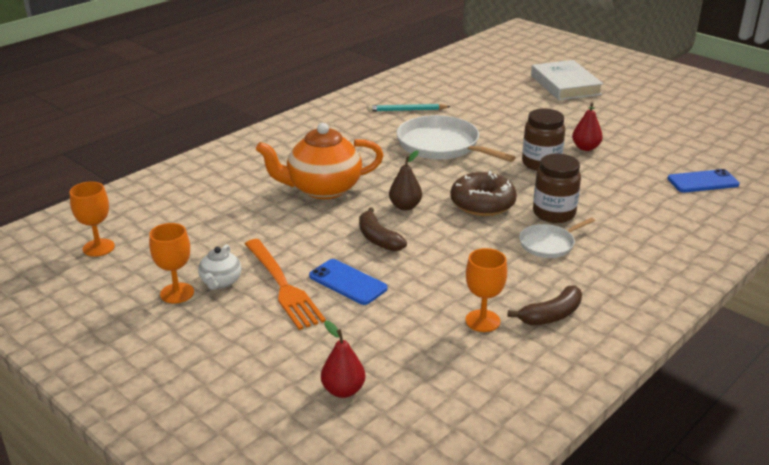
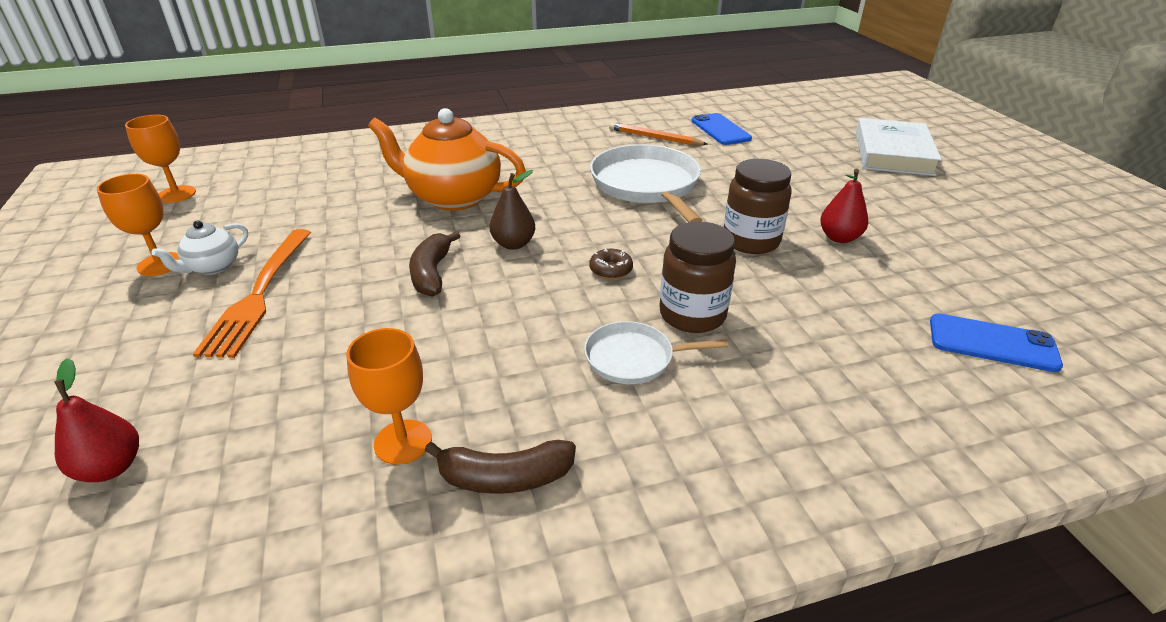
camera: 30 degrees right, 5 degrees up
blue phone [309,259,388,305] -> blue phone moved to [692,113,752,145]
turquoise pencil [367,104,451,112] -> orange pencil [609,122,708,145]
brown donut [450,171,517,216] -> brown donut [589,249,633,279], size x0.46

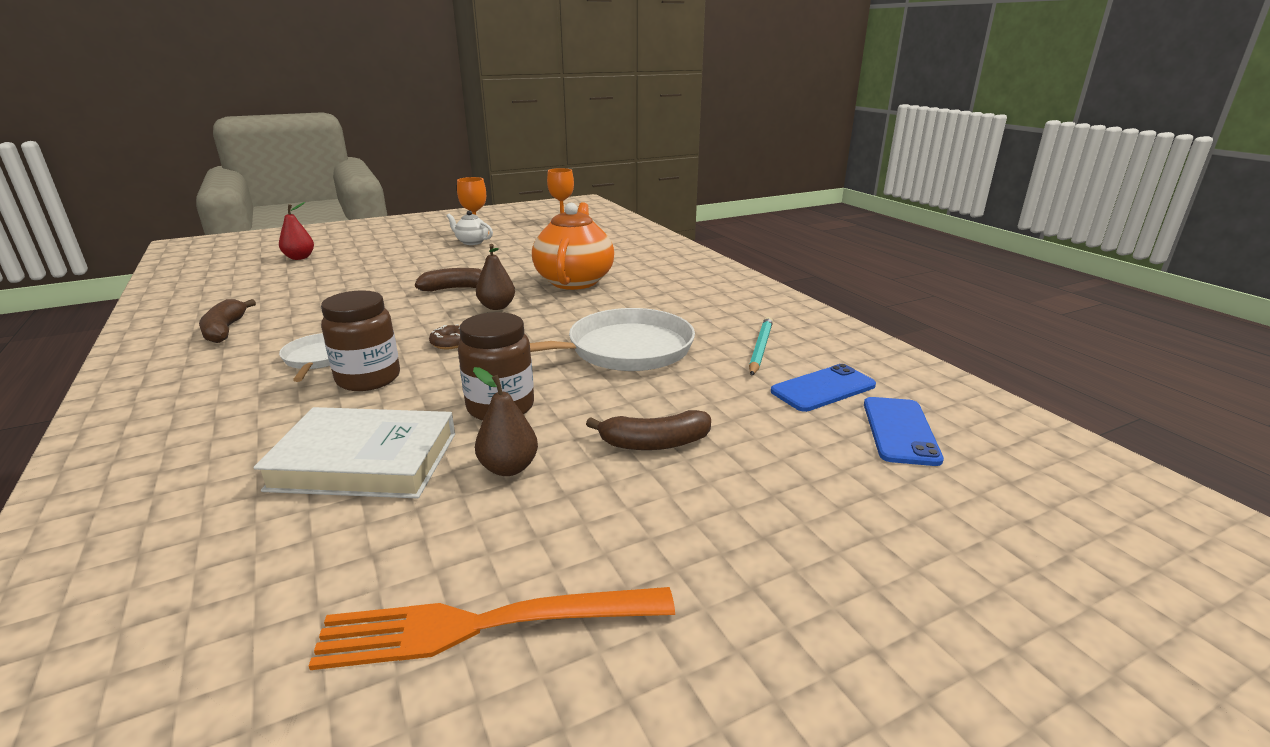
camera: 80 degrees right, 10 degrees down
orange fork [193,229,311,358] -> orange fork moved to [309,587,675,670]
orange goblet [346,328,432,464] -> none
orange pencil [609,122,708,145] -> turquoise pencil [749,317,773,376]
red pear [820,169,868,243] -> brown pear [473,367,538,476]
white book [856,118,942,176] -> white book moved to [253,407,455,499]
blue phone [930,313,1063,372] -> blue phone moved to [864,397,944,466]
none -> brown banana [586,410,711,450]

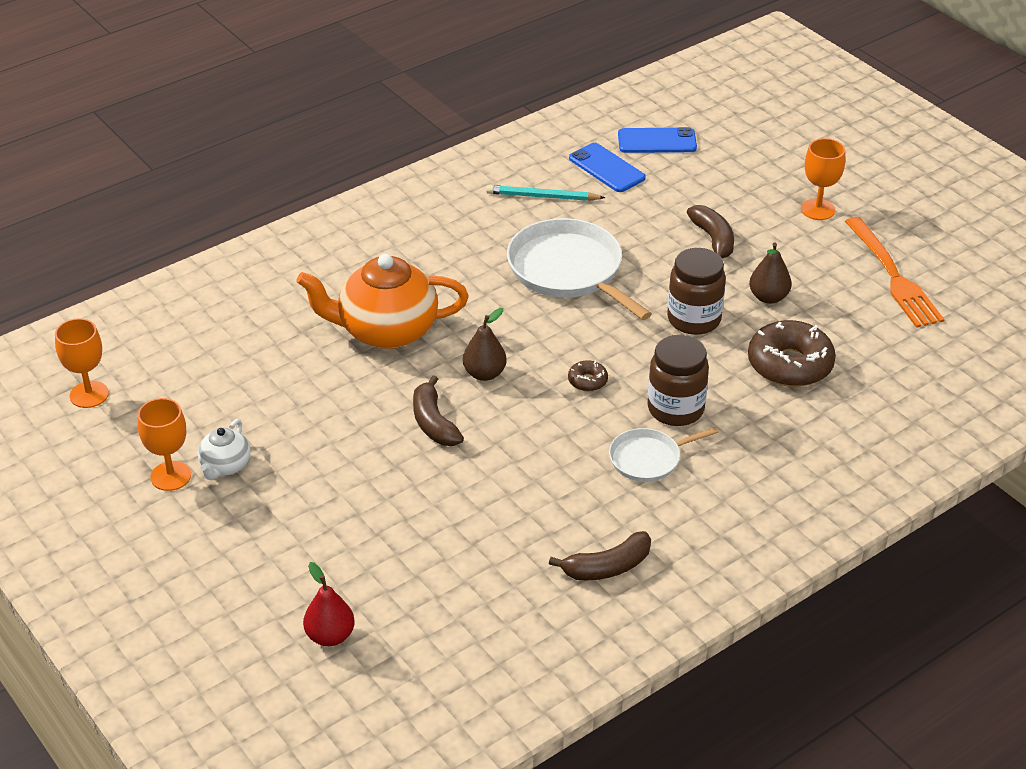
camera: 100 degrees left, 15 degrees up
white book [253,407,455,499] -> brown donut [748,320,836,387]
none -> orange goblet [801,138,845,220]

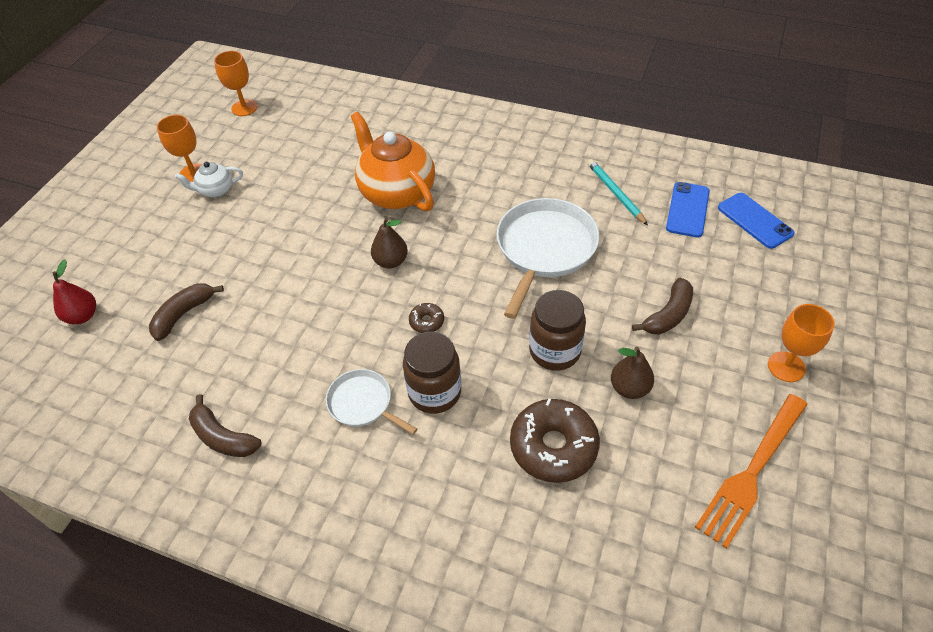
camera: 60 degrees right, 10 degrees up
brown banana [413,375,464,446] -> brown banana moved to [149,284,224,341]

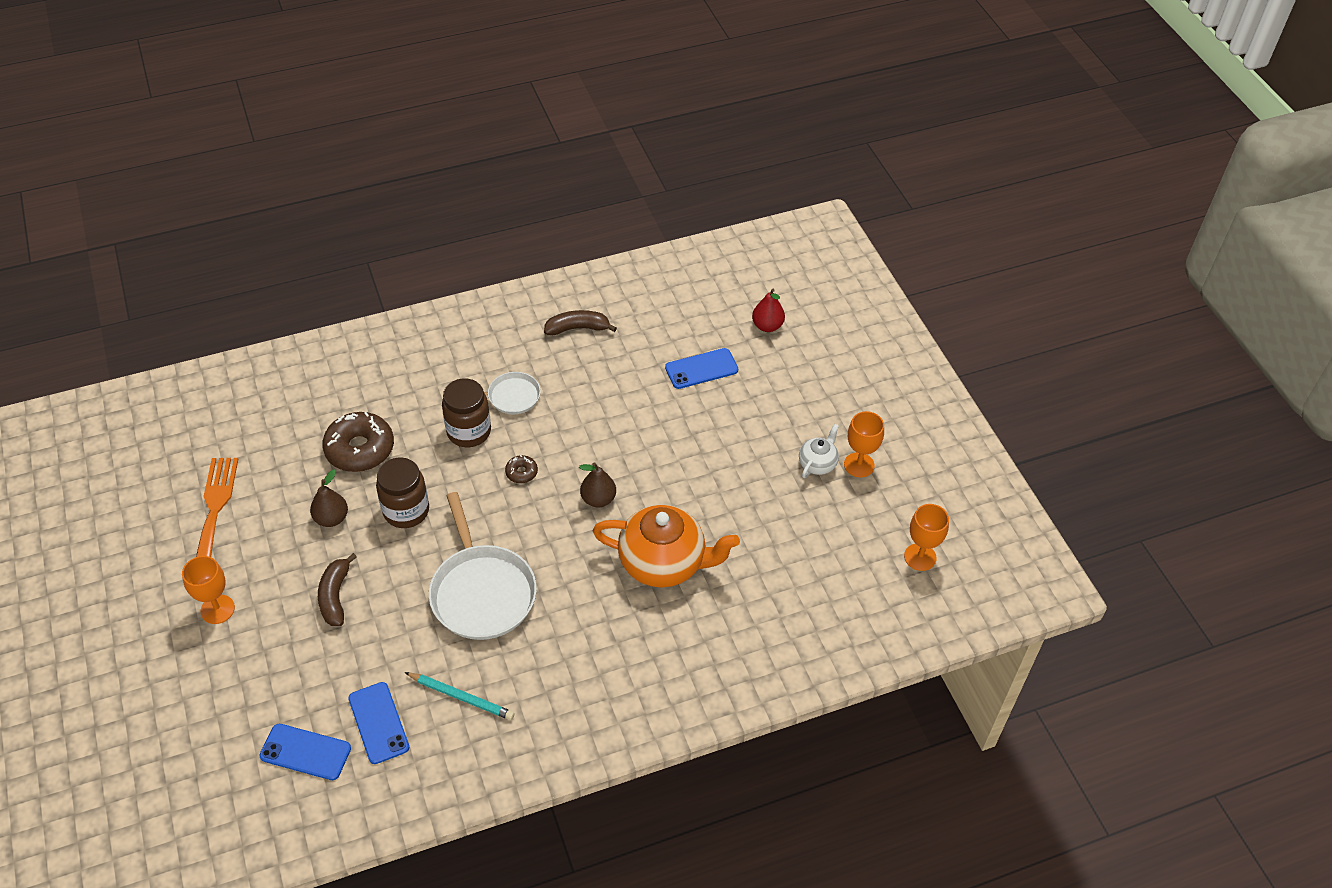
camera: 135 degrees right, 0 degrees up
brown banana [149,284,224,341] -> blue phone [665,348,738,389]

